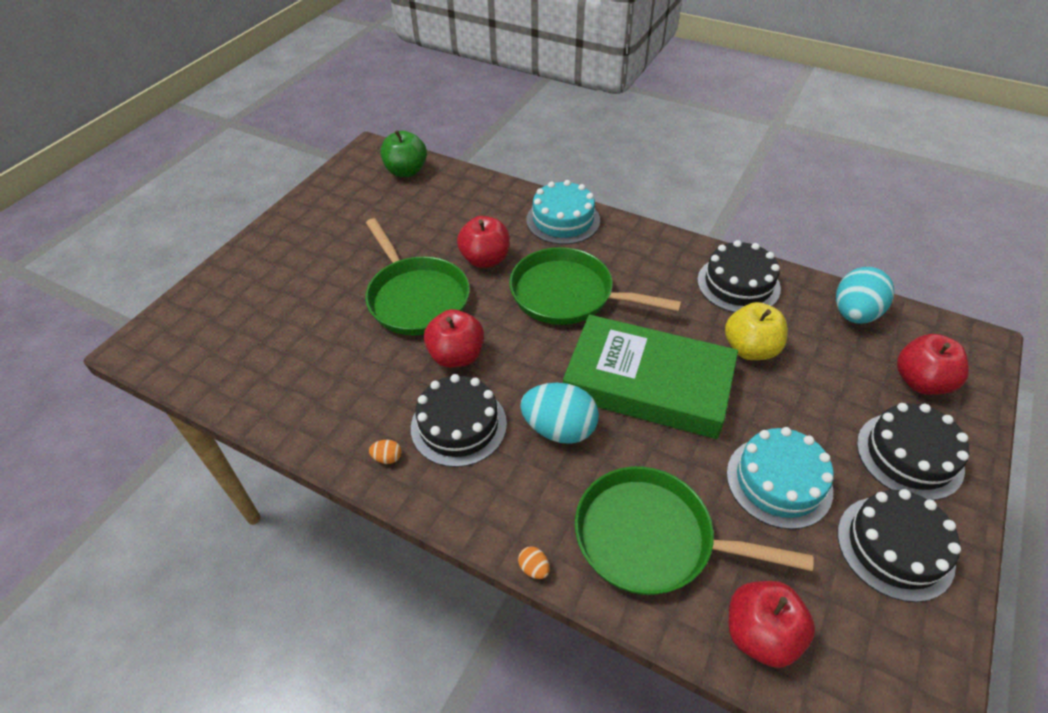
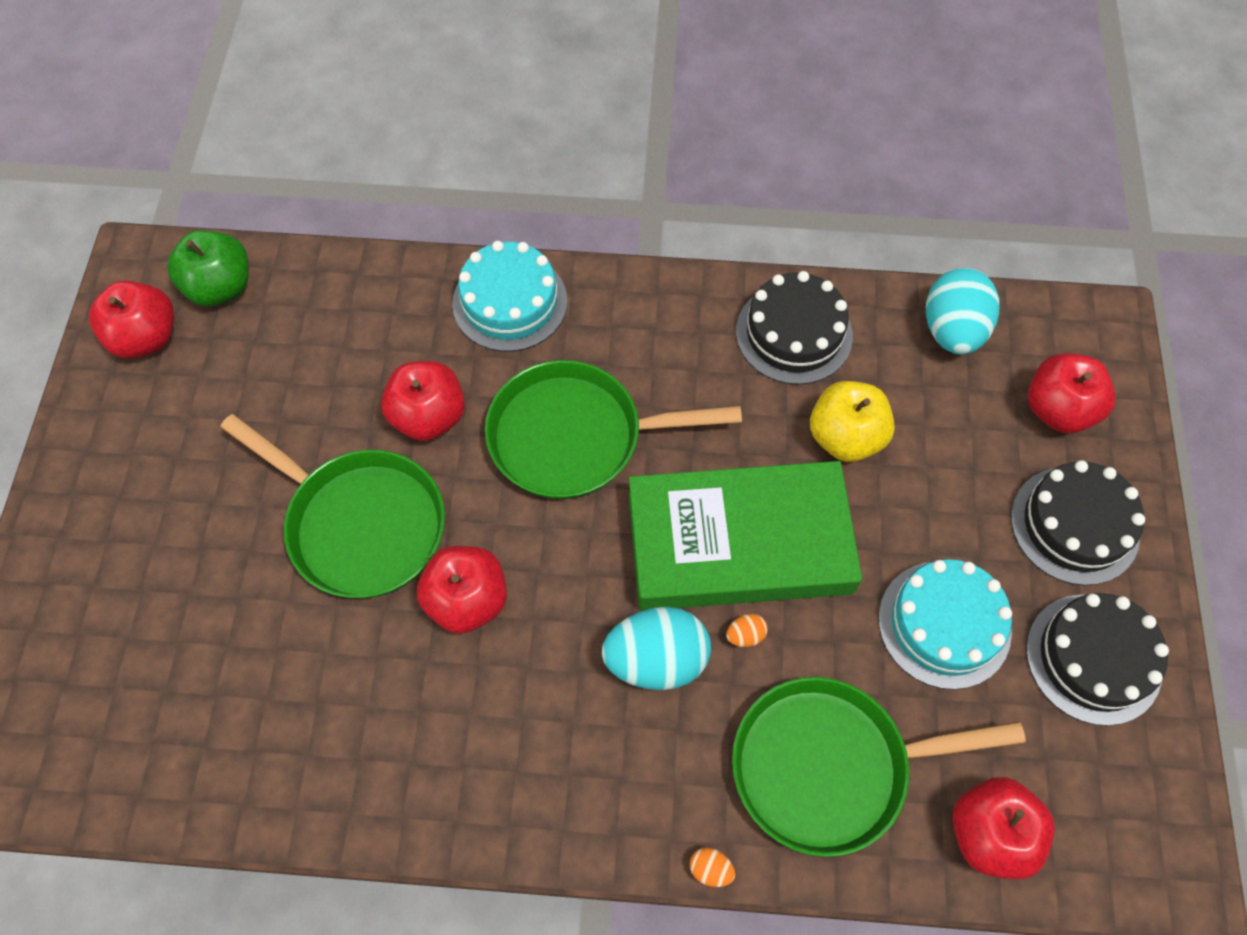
camera: 25 degrees left, 15 degrees up
orange egg [369,440,402,464] -> orange egg moved to [726,614,768,647]
black cake [411,374,507,467] -> none
none -> red apple [89,281,174,359]

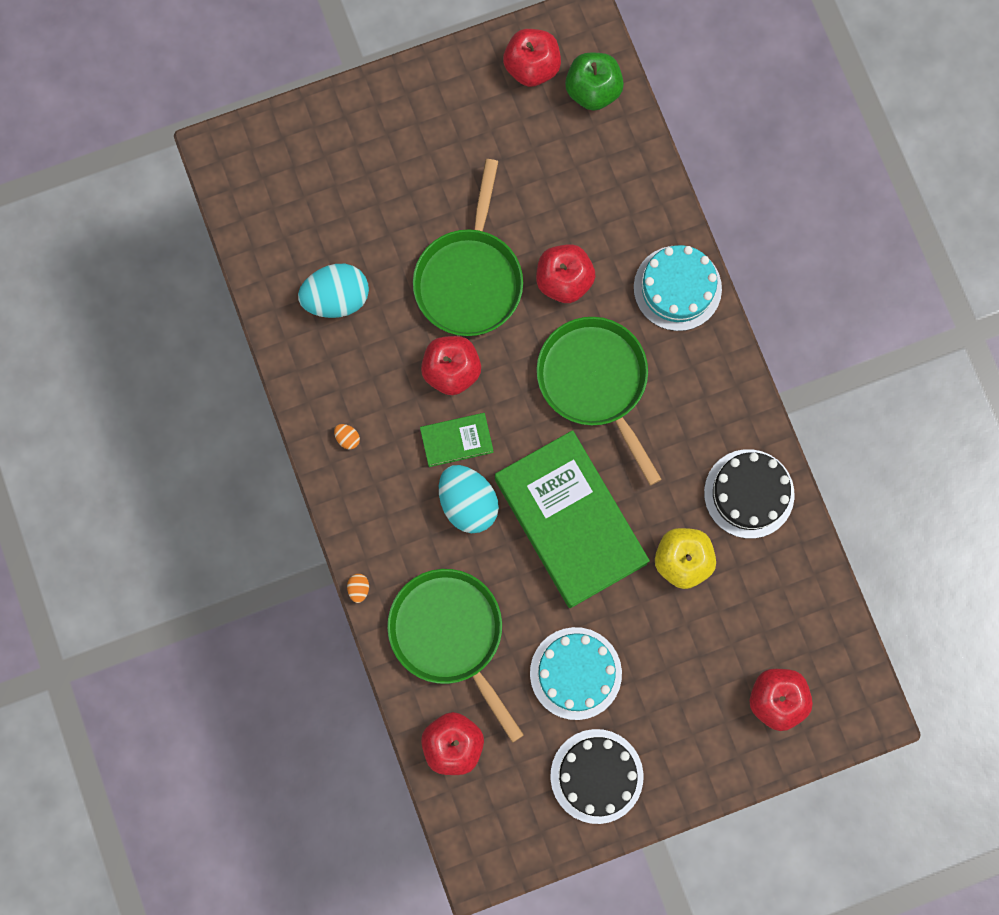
camera: 65 degrees right, 15 degrees up
orange egg [726,614,768,647] -> orange egg moved to [334,424,360,449]
turquoise egg [926,268,999,355] -> turquoise egg moved to [298,264,369,318]
black cake [1011,460,1145,586] -> none
none -> green book [420,413,493,467]

